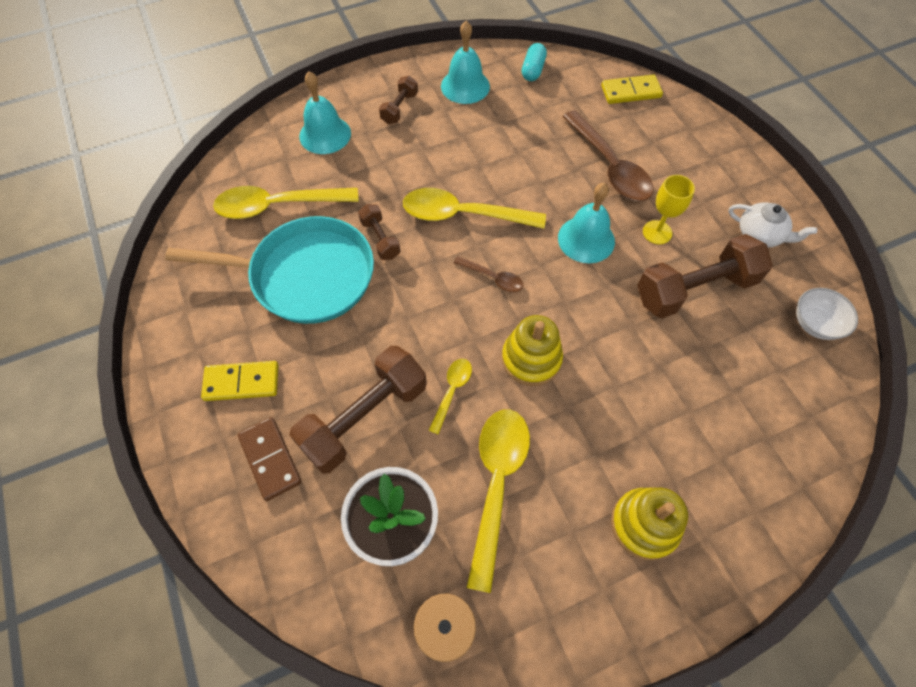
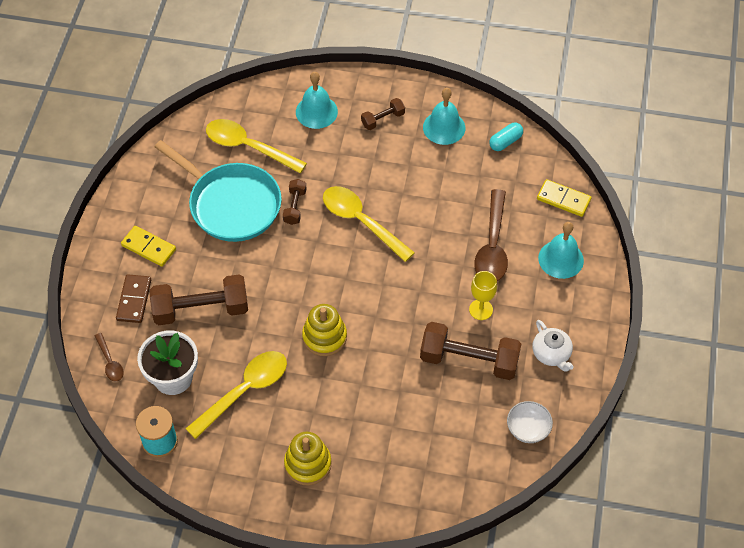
camera: 35 degrees right, 5 degrees down
yellow spoon [428,359,472,435] -> none
brown spoon [454,256,524,292] -> brown spoon moved to [95,333,124,381]
turquoise bell [558,183,615,263] -> turquoise bell moved to [538,222,584,279]

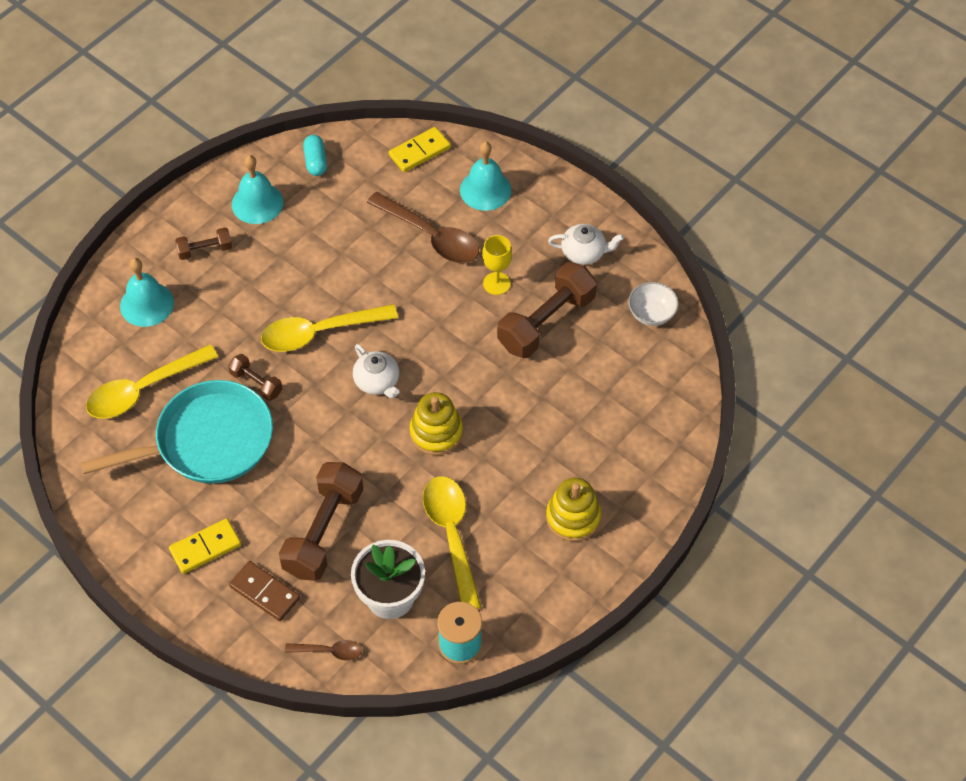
camera: 60 degrees left, 0 degrees up
brown dumbbell [361,98,405,130] -> brown dumbbell turned 75 degrees clockwise [175,227,232,260]
none -> white teapot [353,344,399,398]

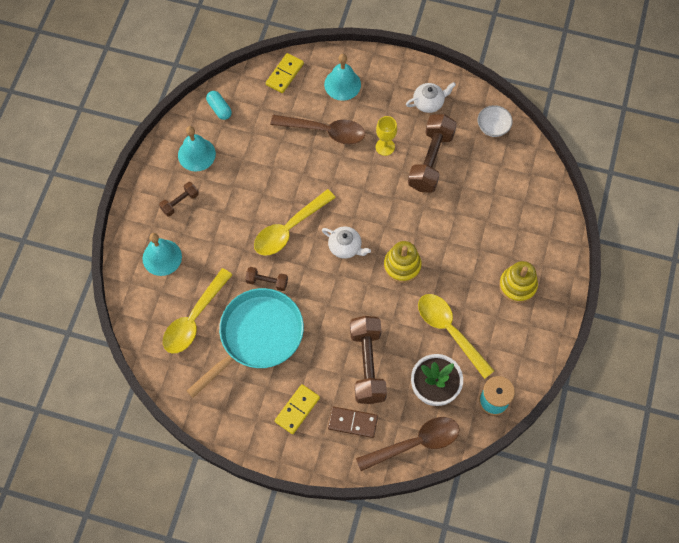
camera: 25 degrees left, 10 degrees up
brown spoon [285,640,362,661] -> brown spoon [356,417,459,471], size x2.00

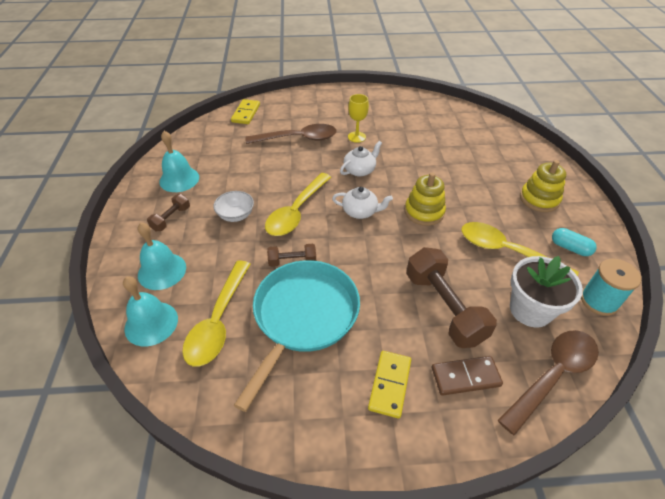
camera: 20 degrees left, 20 degrees down
turquoise capsule [206,91,232,120] -> turquoise capsule moved to [552,228,597,256]
turquoise bell [324,54,361,101] -> turquoise bell moved to [123,276,178,346]
white teapot [406,82,456,113] -> white teapot moved to [340,141,382,177]
brown dumbbell [408,114,457,192] -> none
white bowl [478,105,513,137] -> white bowl moved to [213,191,254,222]

